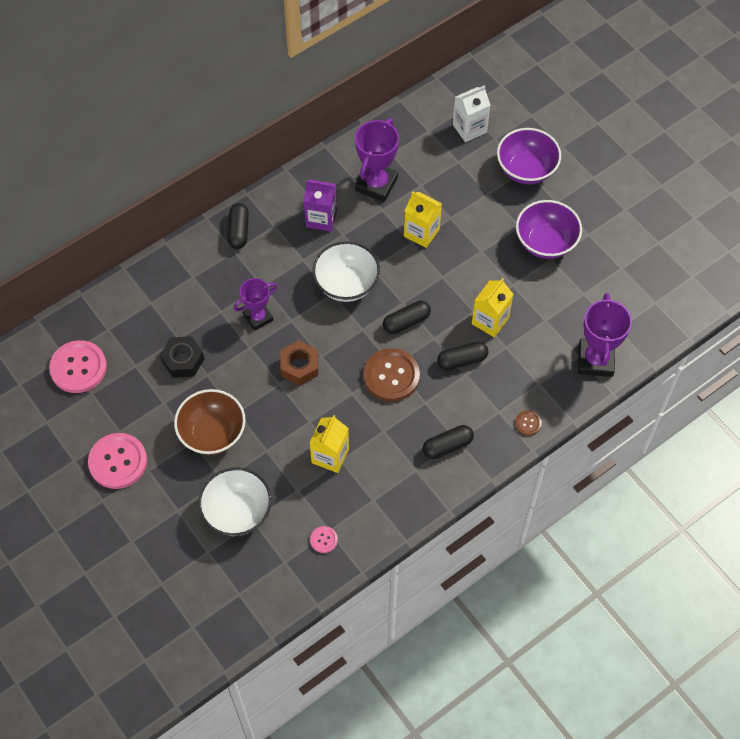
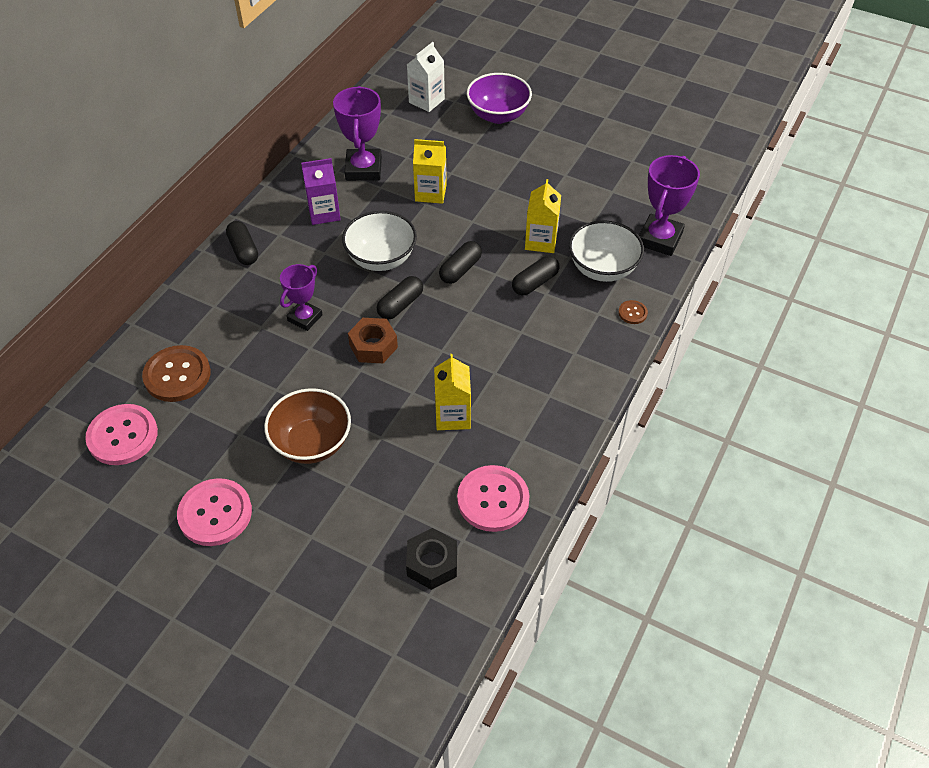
camera: 25 degrees left, 10 degrees down
black nut [160,336,204,378] -> black nut moved to [406,528,457,590]
white bowl [198,468,272,536] -> white bowl moved to [569,220,644,282]
pink button [310,526,338,553] -> pink button [457,465,530,532], size x2.17
brown button [363,348,420,402] -> brown button moved to [142,345,211,402]
black capsule [423,425,474,459] -> black capsule moved to [377,276,423,320]
purple bowl [516,200,582,259] -> none
purple trophy [578,293,632,377] -> purple trophy turned 45 degrees clockwise [639,155,700,256]

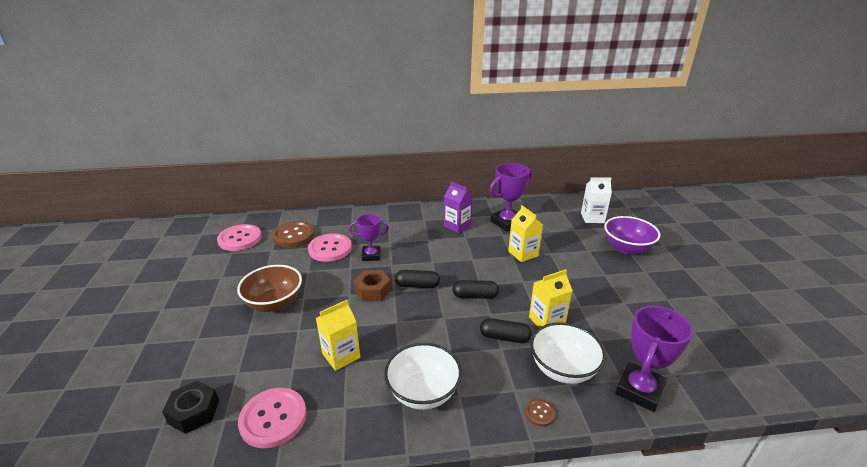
camera: 55 degrees right, 20 degrees down
pink button [177,478,252,546] -> pink button moved to [308,233,352,262]
black capsule [226,221,258,265] -> none
white bowl [342,211,417,271] -> white bowl moved to [384,343,462,410]
purple trophy [639,155,700,256] -> purple trophy turned 45 degrees counterclockwise [615,306,693,412]

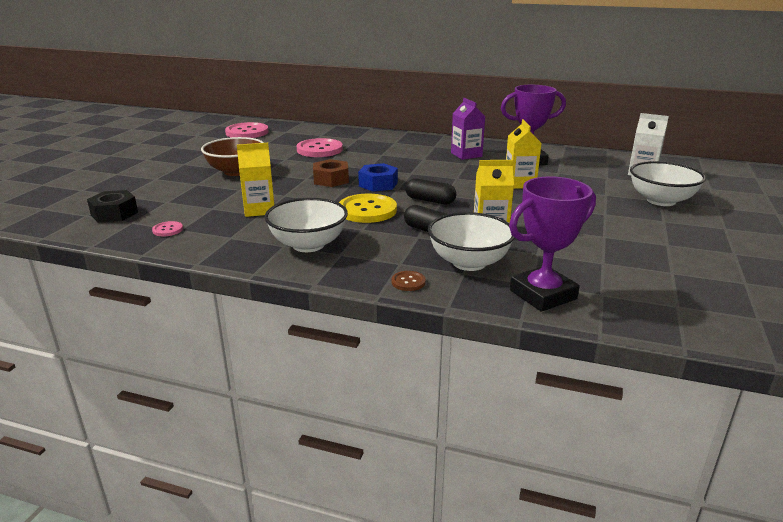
camera: 25 degrees right, 5 degrees down
pink button [238,388,307,448] -> pink button [152,221,183,236], size x0.46
brown button [272,221,314,247] -> none
purple trophy [349,214,389,261] -> none
black capsule [395,270,440,288] -> blue nut [358,163,398,192]
purple bowl [604,216,660,254] -> white bowl [630,161,706,206]
none -> yellow button [339,193,397,223]

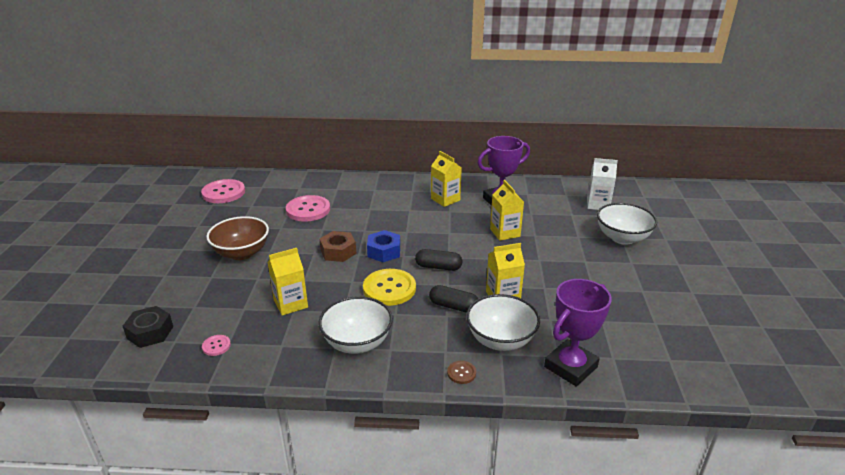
camera: 15 degrees left, 5 degrees up
purple carton [451,98,485,160] -> yellow carton [431,151,462,207]

